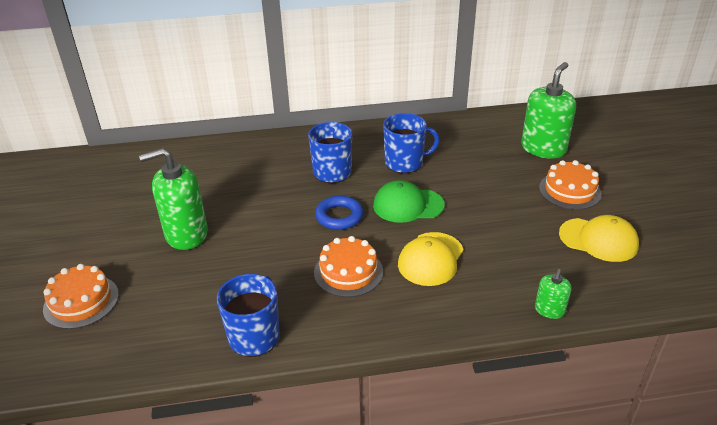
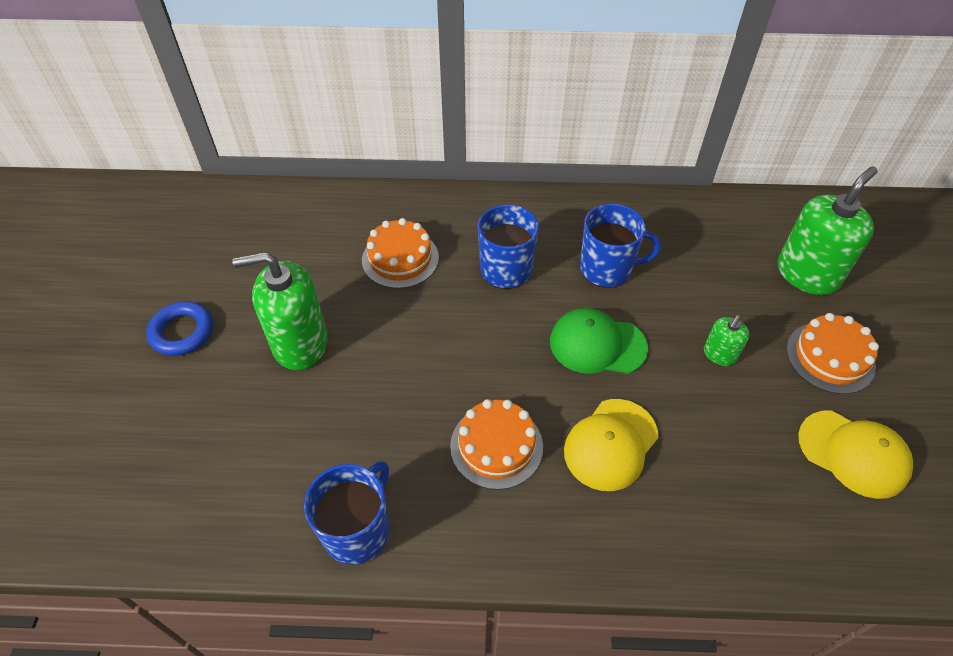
camera: 10 degrees right, 15 degrees up
orange cake [43,264,119,329] -> orange cake moved to [362,218,439,289]
blue ring [315,196,363,230] -> blue ring moved to [146,301,213,356]
green soap dispenser [535,269,571,319] -> green soap dispenser moved to [704,315,749,366]

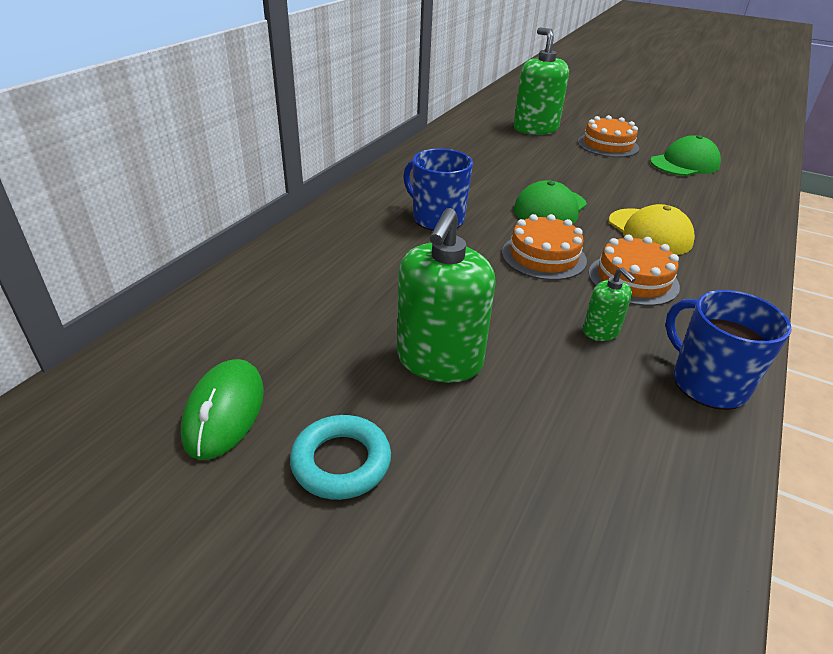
camera: 65 degrees left, 15 degrees down
blue ring [146,301,213,356] -> turquoise ring [290,415,391,500]
orange cake [362,218,439,289] -> orange cake moved to [502,214,587,280]
blue mug [580,204,661,288] -> none
green soap dispenser [704,315,749,366] -> green soap dispenser moved to [583,267,636,341]
yellow cap [798,411,913,499] -> green cap [650,135,721,176]
none -> green mouse [181,359,264,460]

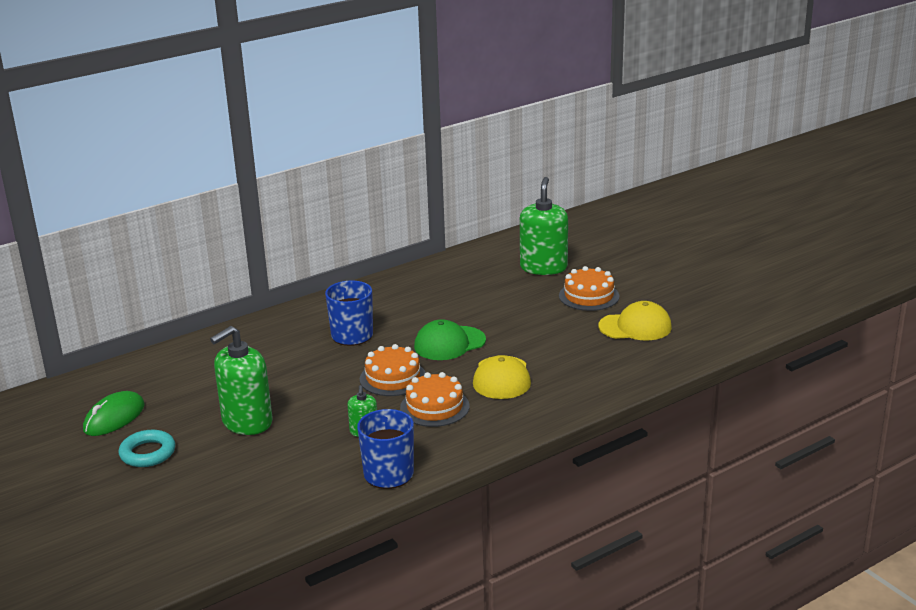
camera: 30 degrees right, 10 degrees down
green cap [650,135,721,176] -> yellow cap [598,301,672,341]

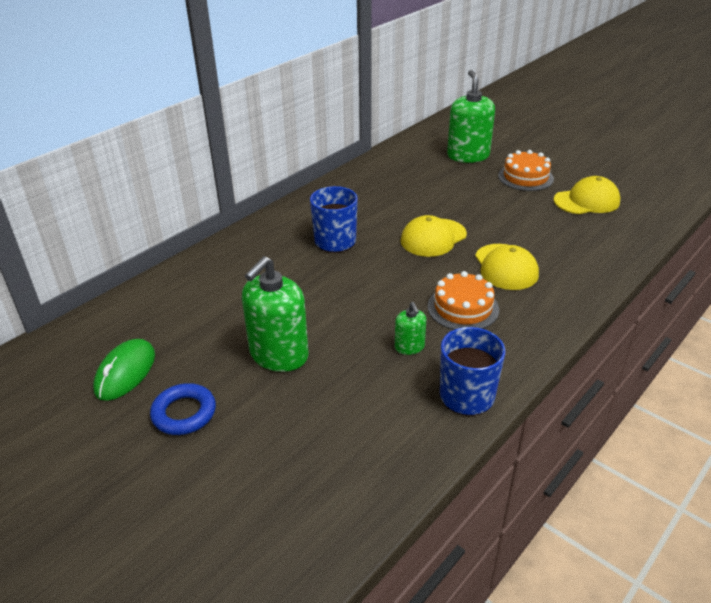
camera: 15 degrees left, 10 degrees up
turquoise ring [119,430,175,467] -> blue ring [150,383,216,435]
orange cake [360,344,426,396] -> none
green cap [414,319,486,360] -> yellow cap [401,215,467,257]

